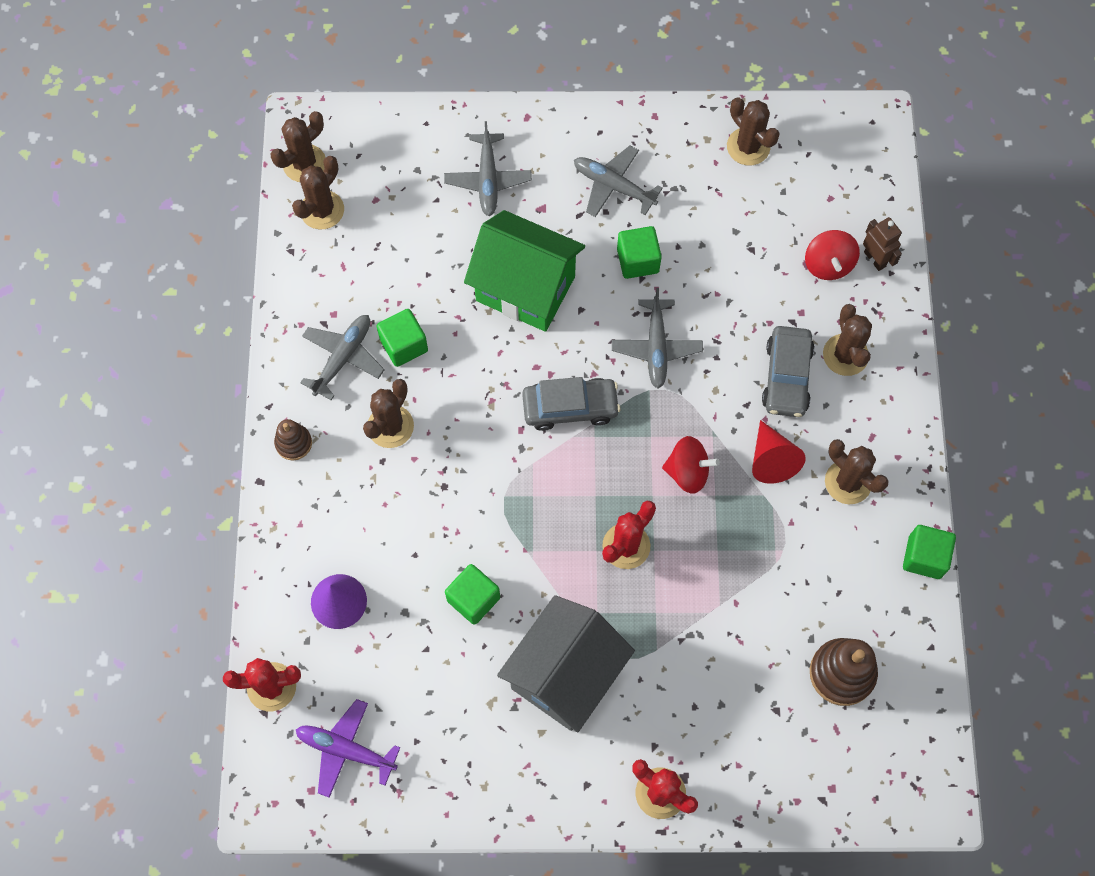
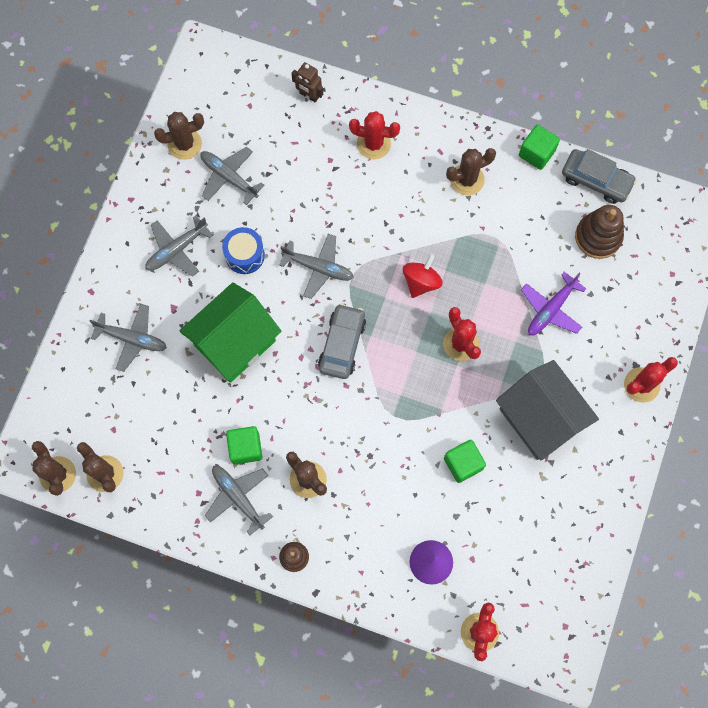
camera: 70 degrees left, 5 degrees up
purple plane [296,699,400,798] -> purple plane moved to [521,272,586,335]
green cube [617,226,662,279] -> blue drum [222,227,265,274]
red cone [752,420,806,484] -> none
grey car [762,326,814,417] -> grey car moved to [562,149,637,204]
red spinning top [805,230,860,280] -> none
brown cactus [823,304,872,376] -> red cactus [349,111,400,159]
brown robot [863,217,902,271] -> brown robot turned 135 degrees counterclockwise [291,62,323,103]
none -> grey plane [200,147,264,205]

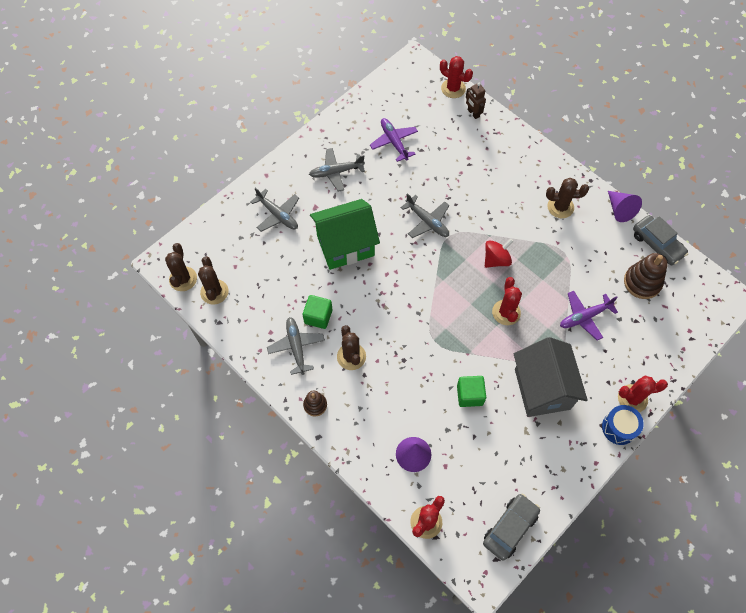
camera: 25 degrees right, 10 degrees down
brown cactus [154,112,204,160] -> none
grey plane [200,147,264,205] -> purple plane [370,118,418,162]
blue drum [222,227,265,274] -> blue drum moved to [602,405,644,445]
grey car [318,304,366,379] -> grey car moved to [483,493,540,561]
red cactus [349,111,400,159] -> red cactus moved to [440,56,473,98]
green cube [519,125,560,170] -> purple cone [608,191,642,222]

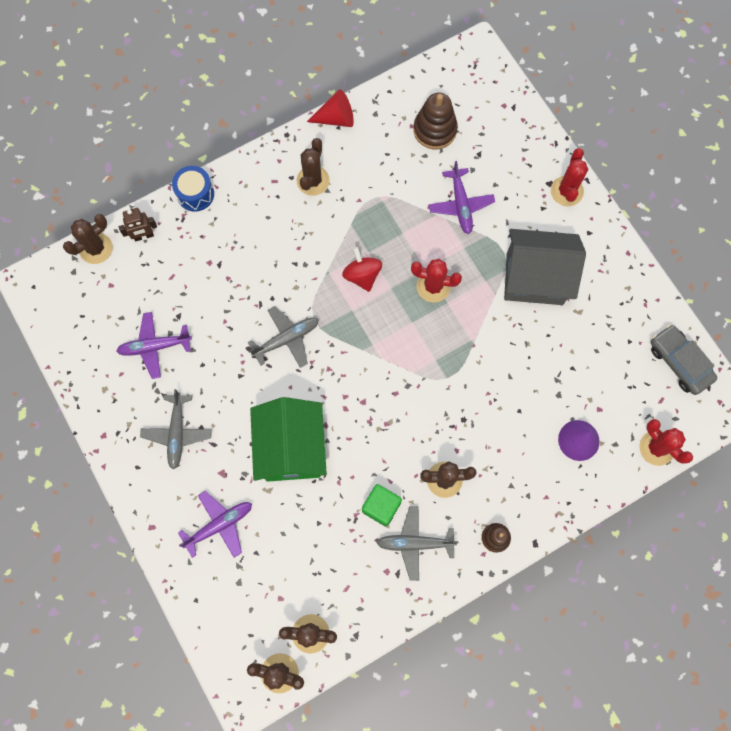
camera: 75 degrees left, 10 degrees up
grey plane [251,187,299,232] -> purple plane [178,491,252,558]
red cactus [440,56,473,98] -> brown cactus [63,214,113,264]
green cube [457,376,486,407] -> none
blue drum [602,405,644,445] -> blue drum moved to [172,166,214,212]
purple cone [608,191,642,222] -> red cone [307,89,354,127]
grey car [633,215,688,265] -> none

